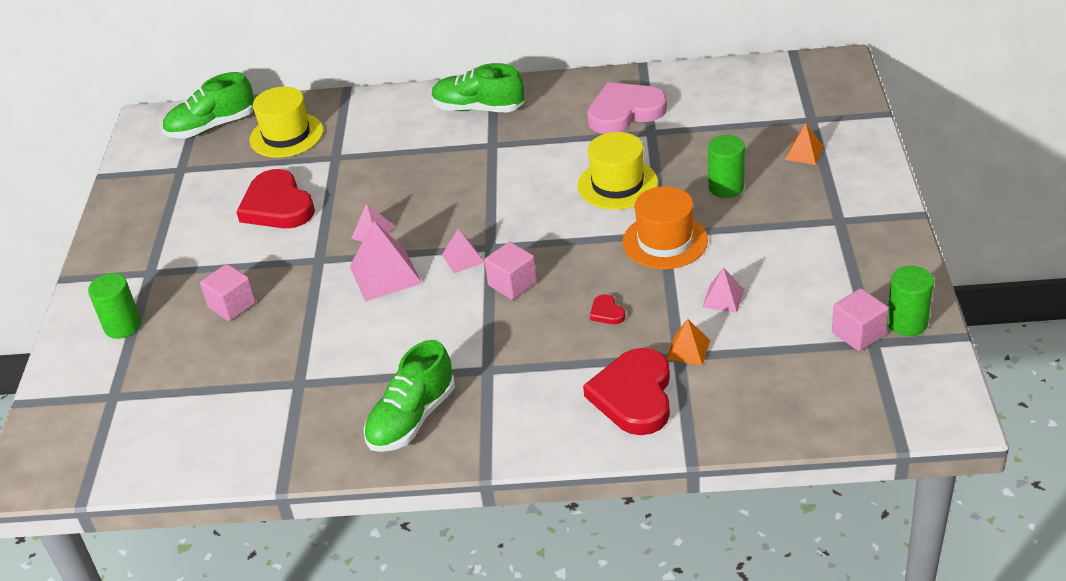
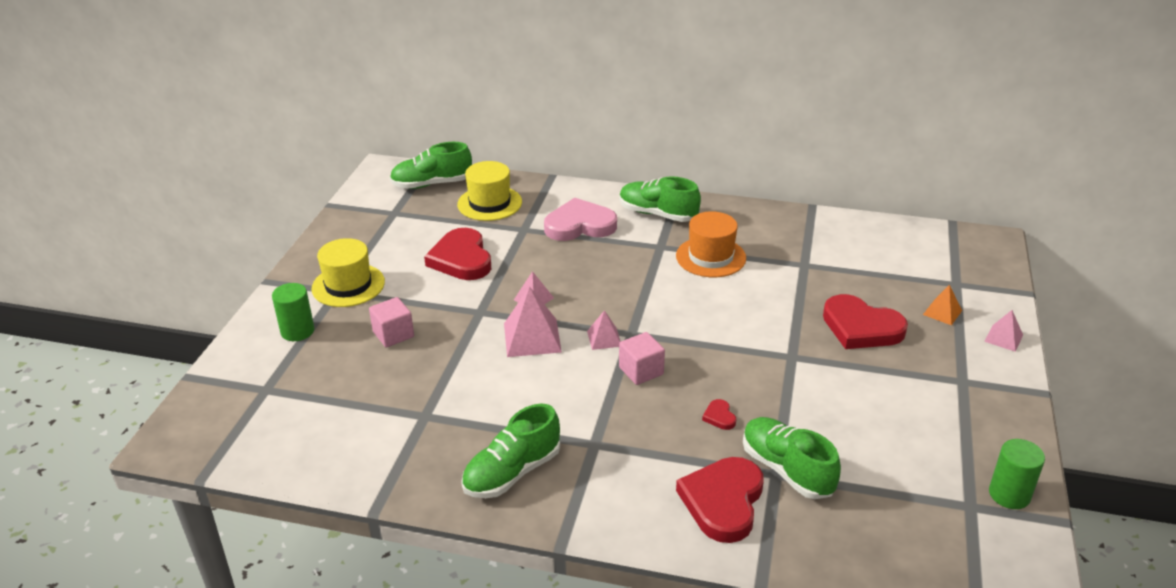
camera: 10 degrees right, 5 degrees down
yellow hat [577,132,658,210] -> yellow hat moved to [311,238,385,307]
pink heart [587,82,667,134] -> pink heart moved to [544,198,617,241]
orange hat [622,186,708,269] -> orange hat moved to [676,211,746,277]
orange pyramid [667,319,710,365] -> green shoe [743,417,841,499]
pink pyramid [702,267,744,313] -> pink pyramid moved to [984,310,1023,352]
green cylinder [708,135,745,198] -> red heart [823,294,908,349]
pink cube [832,288,889,351] -> none

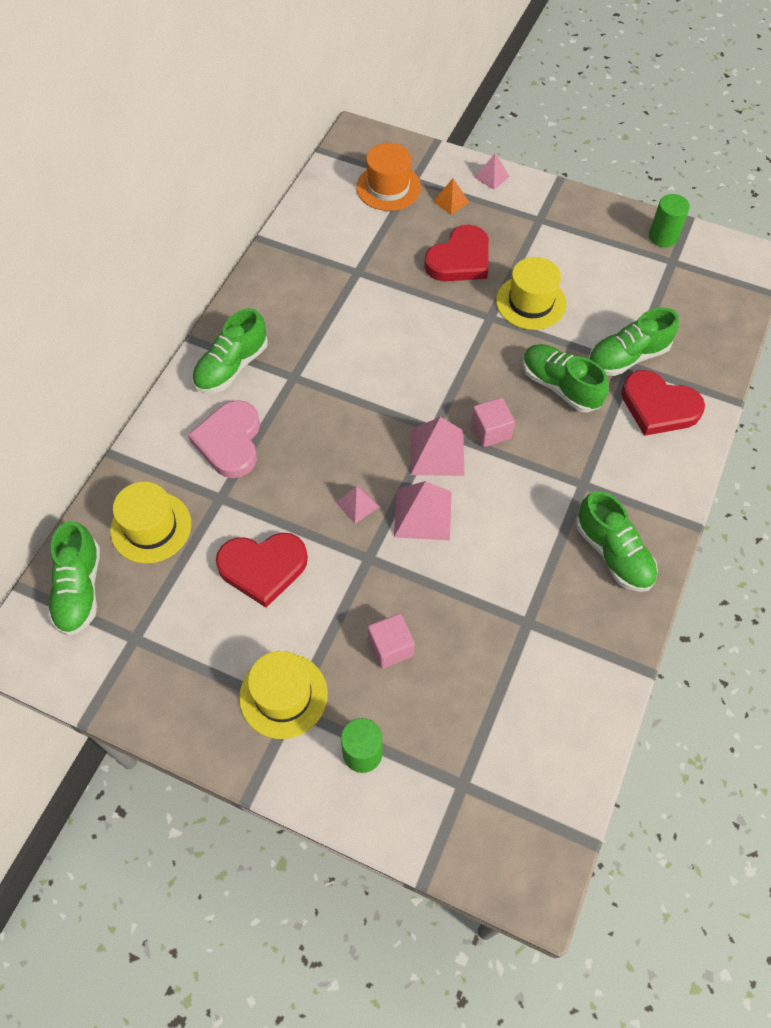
camera: 80 degrees left, 25 degrees up
pink pyramid [587,310,621,350] -> pink pyramid [410,417,465,476], size x1.77
orange hat [676,211,746,277] -> orange hat moved to [356,143,421,211]
red heart [702,399,736,430] -> green shoe [523,344,609,412]
none -> yellow hat [496,257,567,330]

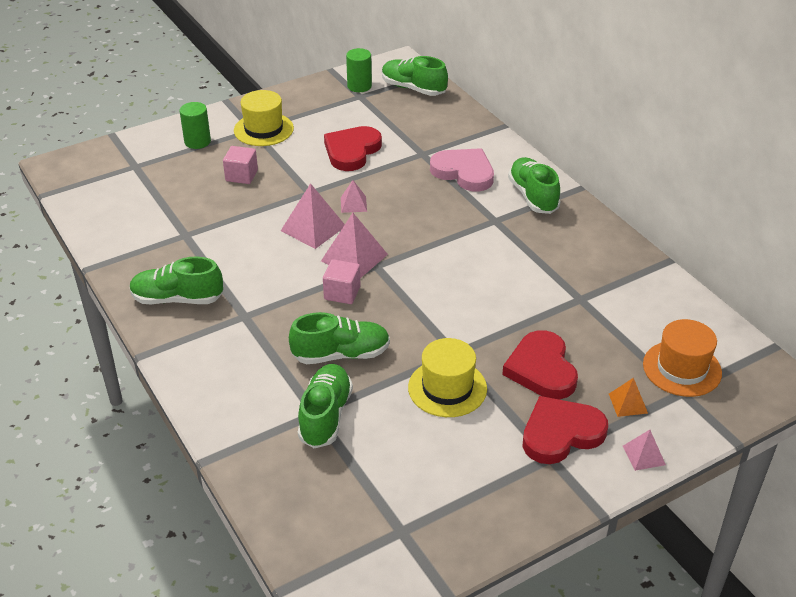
camera: 125 degrees right, 20 degrees down
yellow hat [110,482,191,563] -> none
red heart [621,370,705,436] -> red heart moved to [522,396,608,464]
green cylinder [649,194,690,247] -> green cylinder moved to [346,48,372,92]

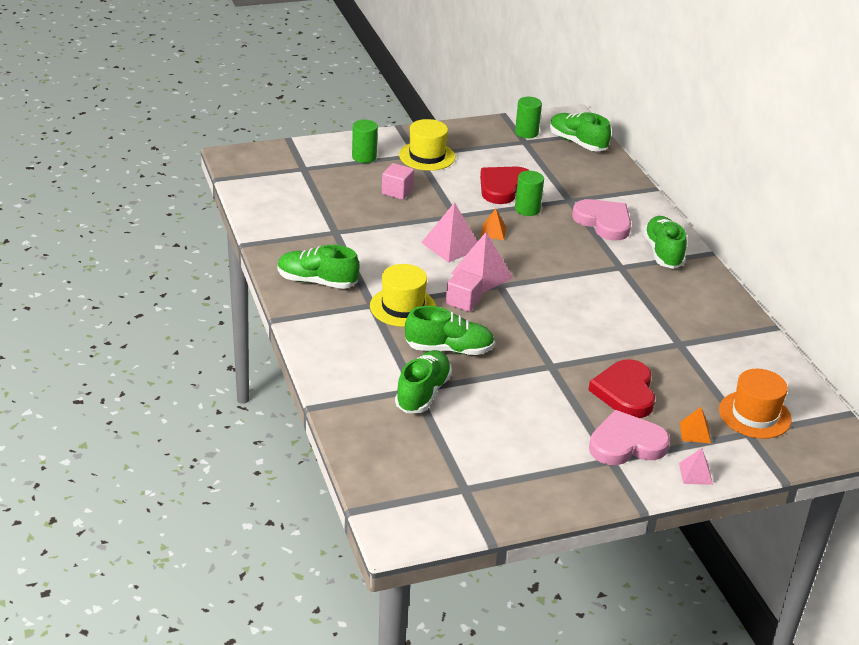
camera: 10 degrees right, 5 degrees down
pink pyramid [341,180,367,213] -> orange pyramid [480,209,507,240]
yellow hat [408,338,487,417] -> yellow hat moved to [370,264,436,327]
red heart [522,396,608,464] -> pink heart [589,410,670,465]
none -> green cylinder [515,171,544,216]

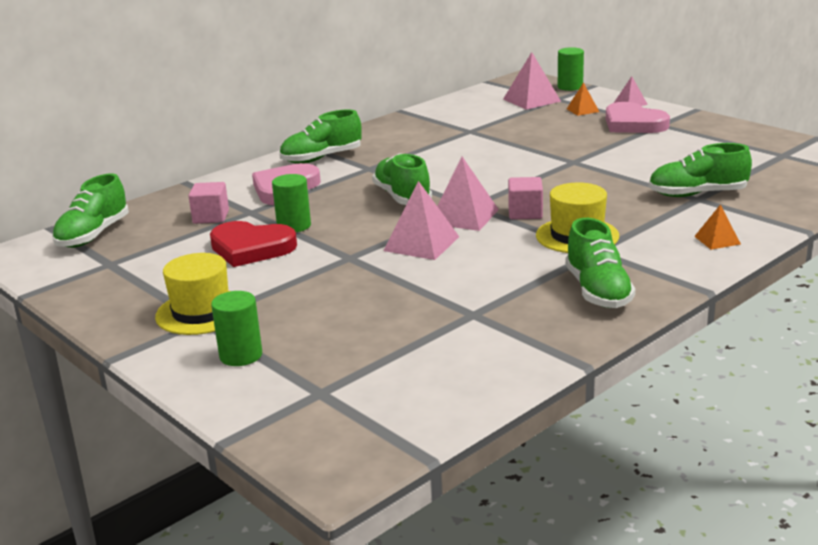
camera: 110 degrees left, 10 degrees down
pink cube [382,163,414,200] -> pink cube moved to [188,182,229,224]
green shoe [405,306,495,355] -> green shoe moved to [372,153,432,205]
orange pyramid [480,209,507,240] -> orange pyramid moved to [694,204,741,250]
green cylinder [515,97,542,138] -> green cylinder moved to [558,47,584,91]
red heart [588,359,655,418] -> none
orange hat [719,369,792,439] -> pink pyramid [503,52,561,110]

